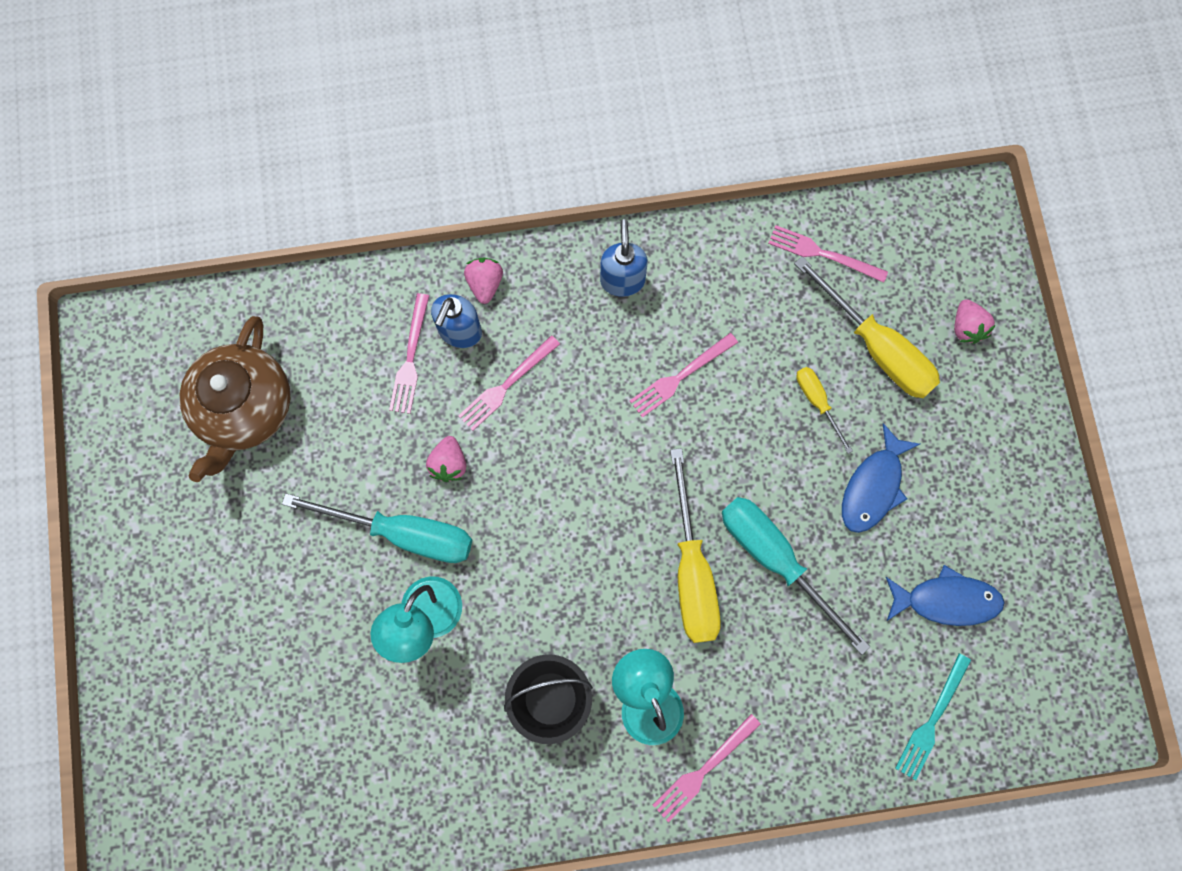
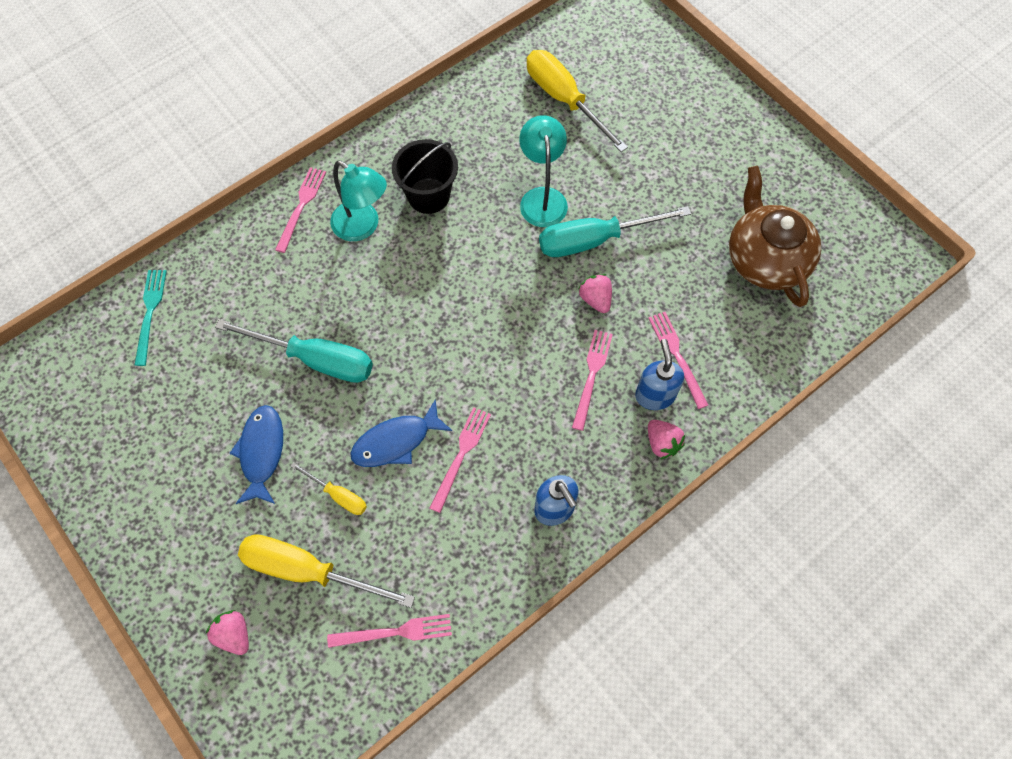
camera: 150 degrees right, 10 degrees down
yellow screwdriver [670,448,721,643] -> yellow screwdriver moved to [527,50,628,152]
blue fish [886,565,1005,626] -> blue fish moved to [350,399,452,467]

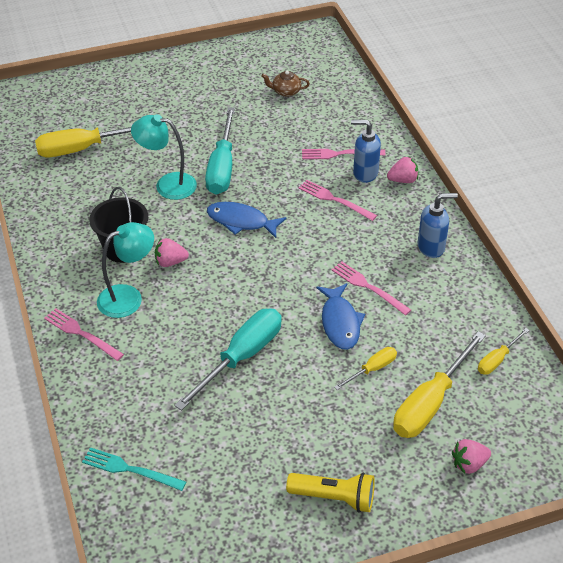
camera: 70 degrees left, 20 degrees down
blue fish [229,405,283,504] -> blue fish moved to [207,202,287,238]
pink fork [327,614,452,648] -> yellow screwdriver [478,328,530,375]
pink strawberry [578,274,612,313] -> pink strawberry moved to [155,238,189,267]
brown teapot [729,166,821,307] -> brown teapot [262,70,310,97], size x0.44
none -> yellow flashlight [286,473,375,513]

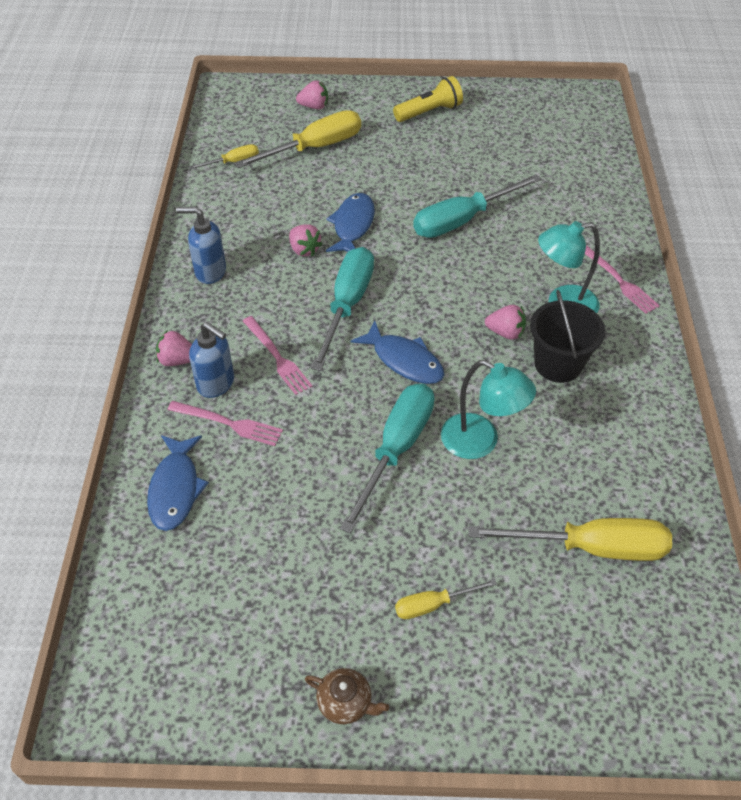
camera: 160 degrees left, 5 degrees up
turquoise fork [82,447,186,491] -> none
brown teapot [262,70,310,97] -> brown teapot moved to [305,668,389,724]
yellow flashlight [286,473,375,513] -> yellow flashlight turned 120 degrees clockwise [393,76,463,122]
pink fork [331,261,411,315] -> pink strawberry [289,224,322,256]
yellow screwdriver [334,347,397,390] -> yellow screwdriver moved to [395,579,497,619]
none -> blue fish [147,435,209,531]
none -> turquoise screwdriver [311,247,374,371]

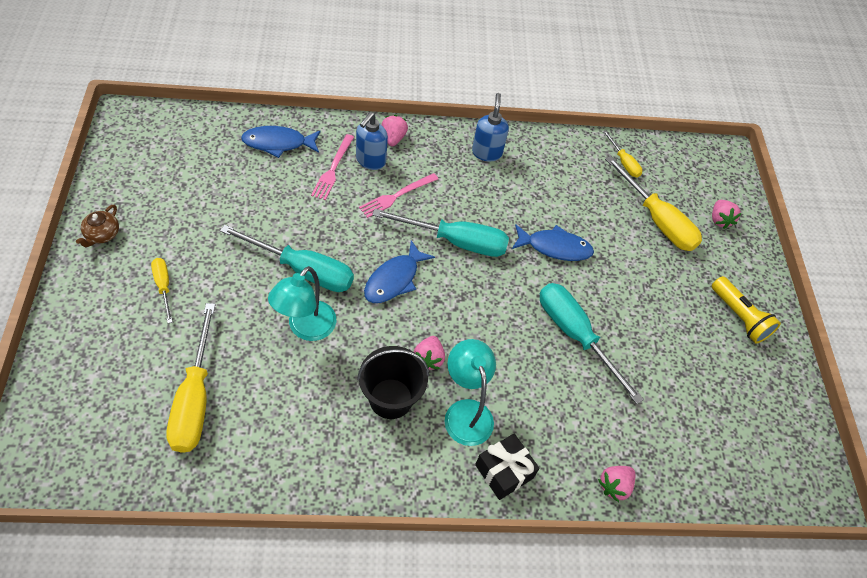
camera: 80 degrees right, 5 degrees up
pink strawberry [289,224,322,256] -> pink strawberry moved to [598,466,635,502]
pink fork [585,245,660,314] -> black gift [475,433,540,500]

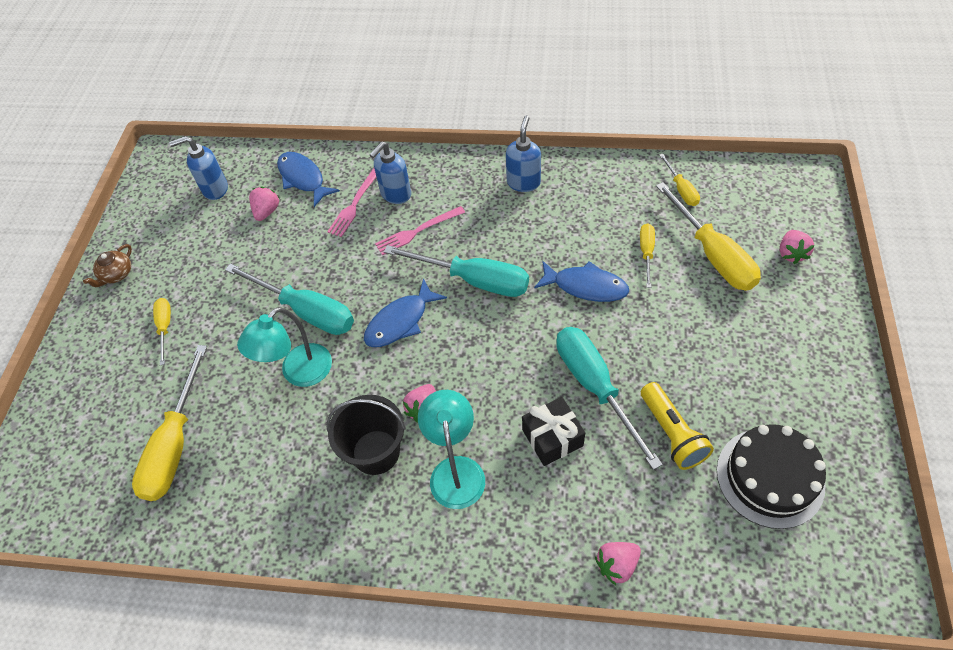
camera: 20 degrees right, 0 degrees up
blue fish [241,126,321,158] -> blue fish turned 45 degrees clockwise [277,152,340,207]
pink strawberry [382,115,408,146] -> pink strawberry moved to [249,187,279,221]
black gift [475,433,540,500] -> black gift moved to [522,397,585,466]
yellow flashlight [712,276,781,344] -> yellow flashlight moved to [641,382,714,470]
none -> blue soap dispenser [169,136,228,200]
none -> yellow screwdriver [640,224,655,288]
none -> black cake [717,424,826,529]

